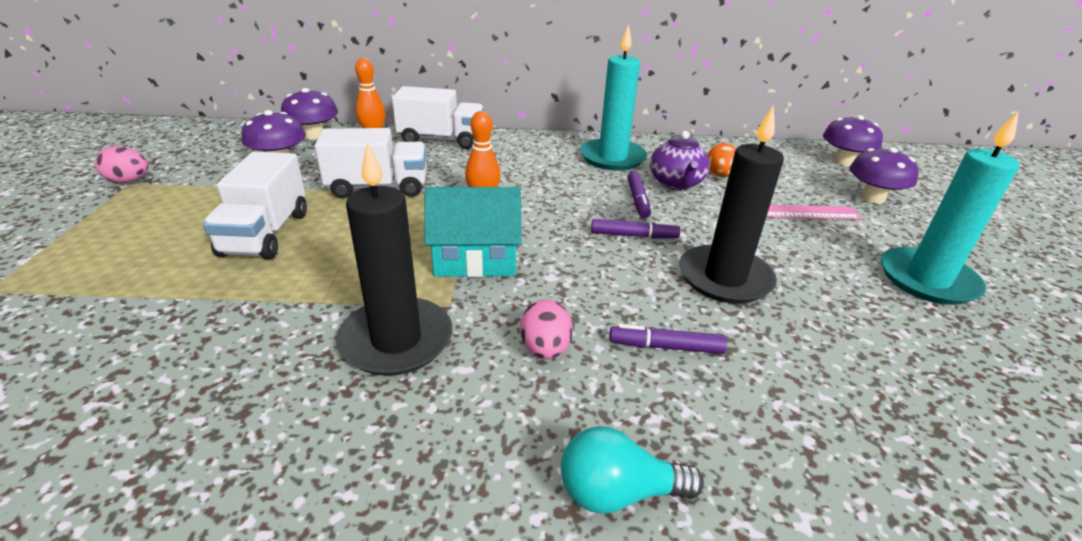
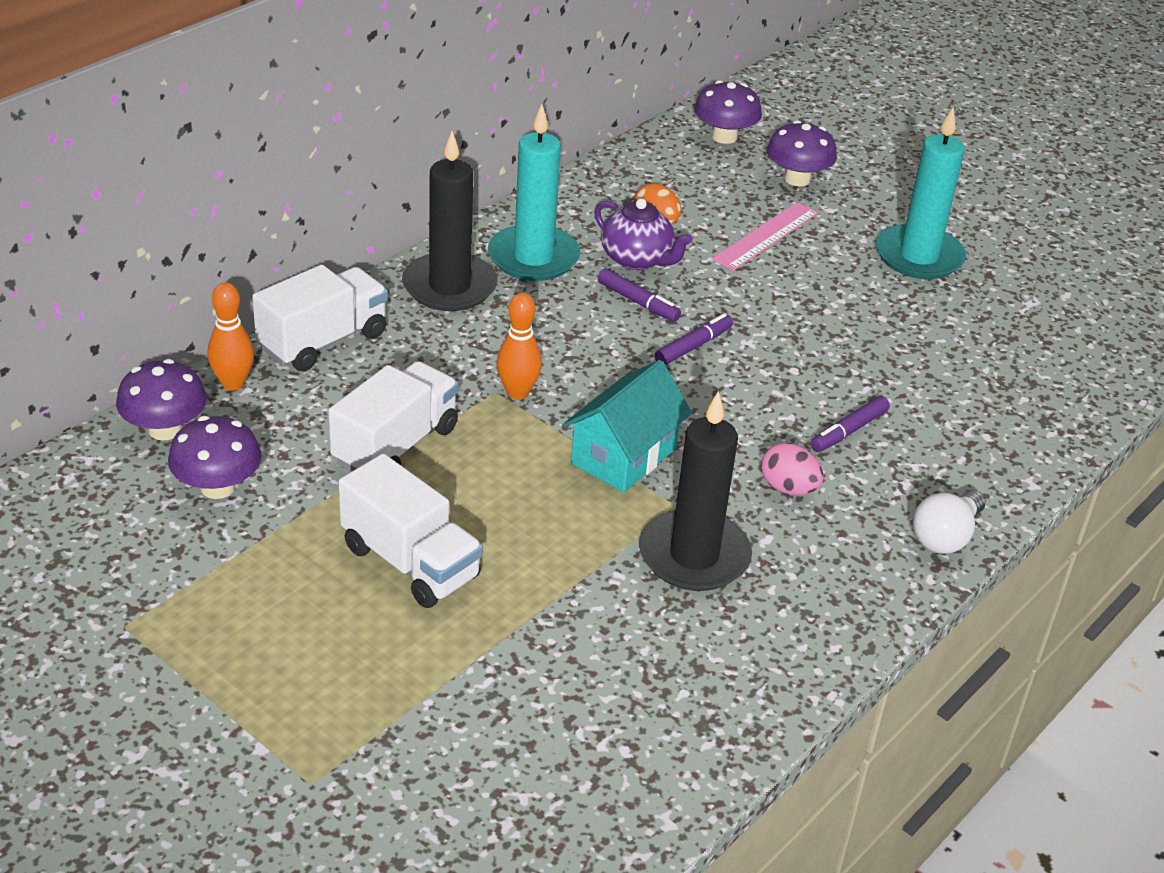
camera: 50 degrees left, 5 degrees up
pink egg [95,146,148,183] -> none
turquoise light bulb [561,426,704,514] -> white light bulb [913,490,986,554]
black candle [679,106,784,304] -> black candle moved to [402,131,498,311]

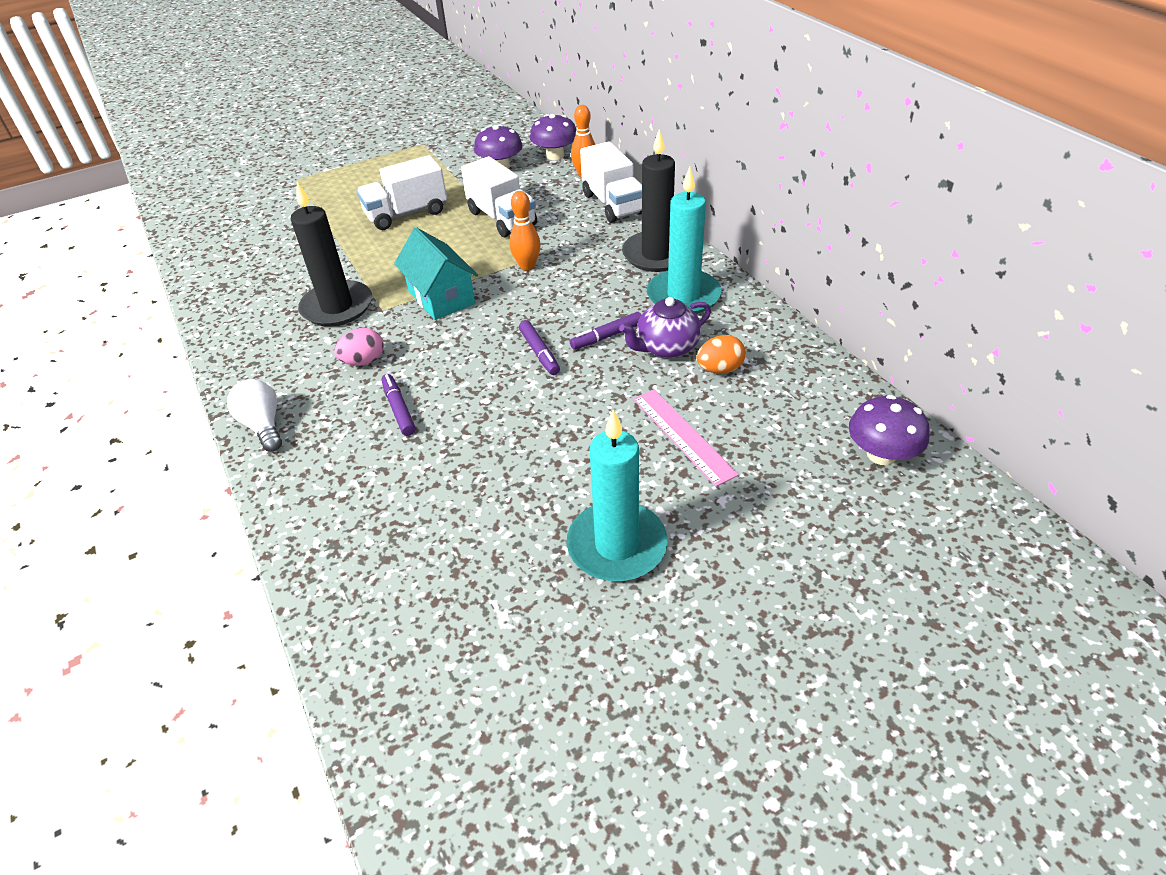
camera: 115 degrees right, 5 degrees up
purple mushroom [767,120,837,186] -> none

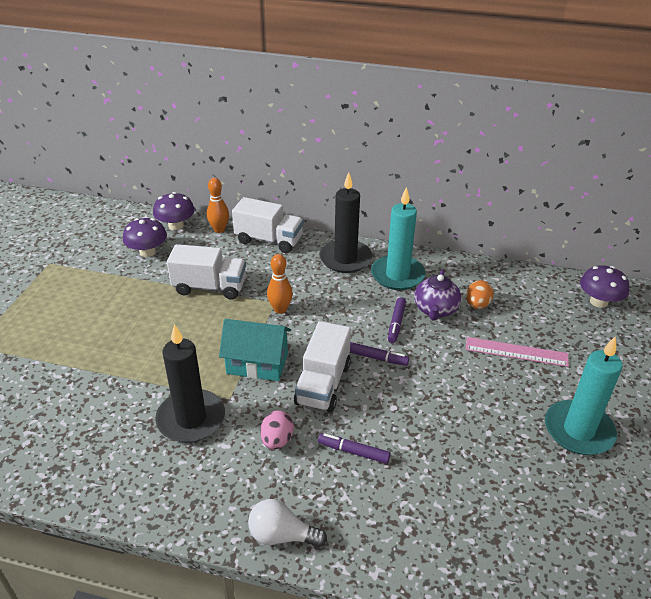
camera: 50 degrees left, 5 degrees down
white truck [356,155,447,230] -> white truck moved to [294,321,351,412]

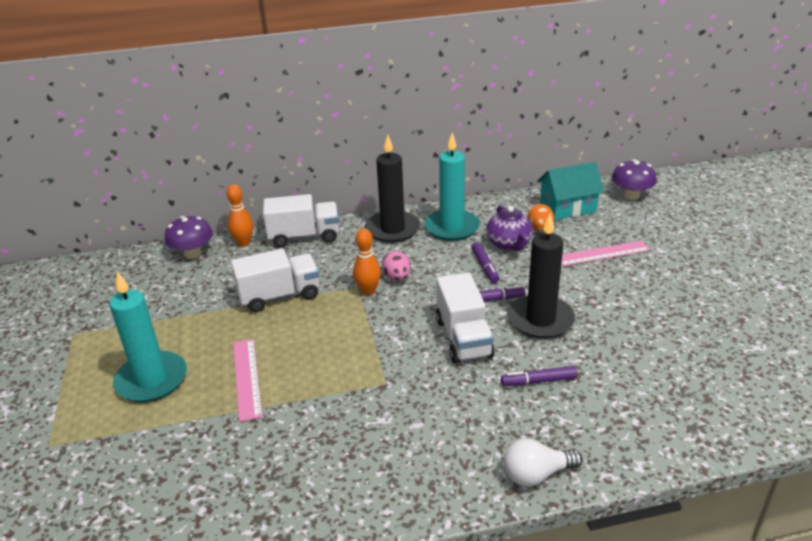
camera: 25 degrees left, 5 degrees down
purple mushroom [123,218,167,257] -> none
black candle [155,324,225,443] -> black candle moved to [508,213,575,339]
turquoise house [219,319,291,381] -> turquoise house moved to [537,162,604,220]
pink egg [260,410,294,450] -> pink egg moved to [382,251,411,281]
turquoise candle [545,336,623,455] -> turquoise candle moved to [109,271,187,402]
none -> pink ruler [233,339,263,422]

